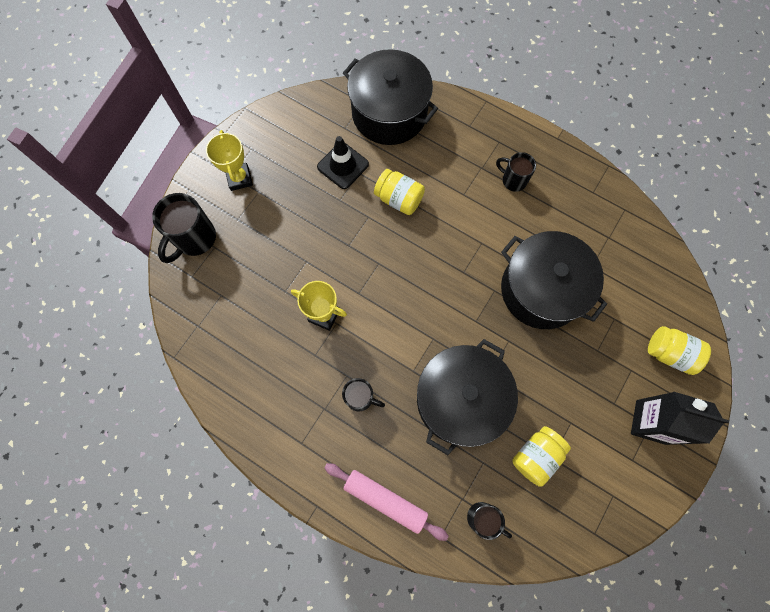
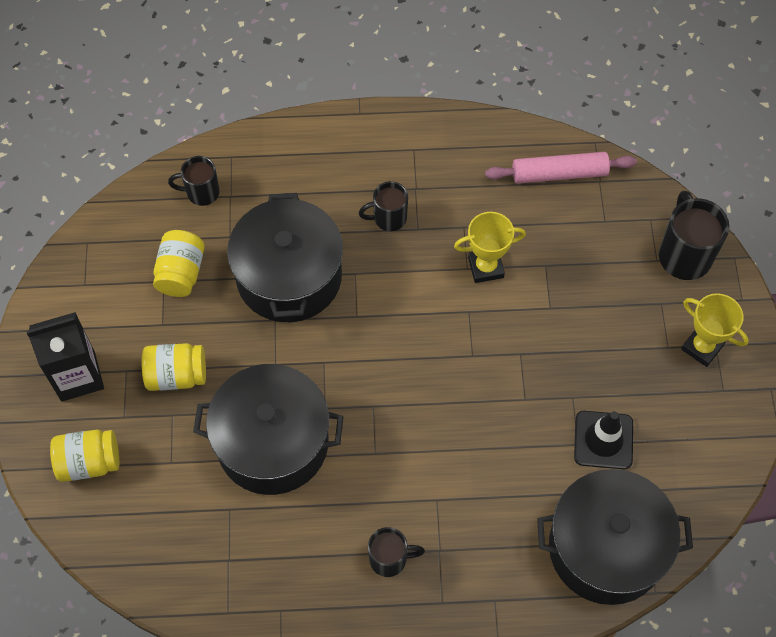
camera: 145 degrees right, 10 degrees down
pink rolling pin [324,463,449,541] -> pink rolling pin moved to [485,152,637,184]
yellow jar [374,169,425,215] -> yellow jar moved to [142,343,206,391]

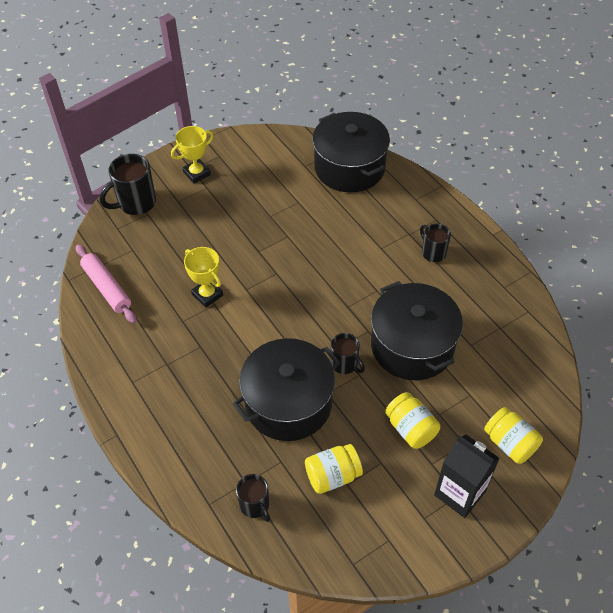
camera: 120 degrees left, 10 degrees down
black mug [359,181,408,231] -> black mug moved to [331,333,365,374]
black traffic cone [574,411,633,469] -> none
yellow trophy [681,293,749,367] -> yellow trophy turned 45 degrees clockwise [171,126,214,184]

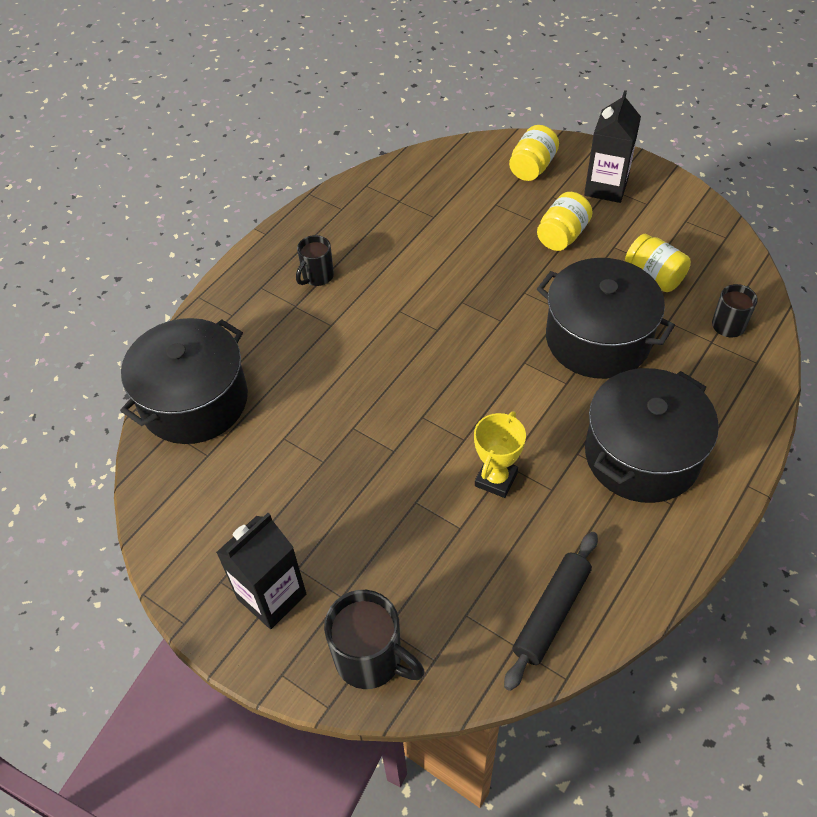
camera: 110 degrees left, 0 degrees up
pink rolling pin [76,244,137,323] -> black rolling pin [504,532,598,691]
yellow trophy [171,126,214,184] -> black carton [216,513,306,629]
black mug [331,333,365,374] -> none
black pot [371,281,463,380] -> black pot moved to [585,368,719,503]

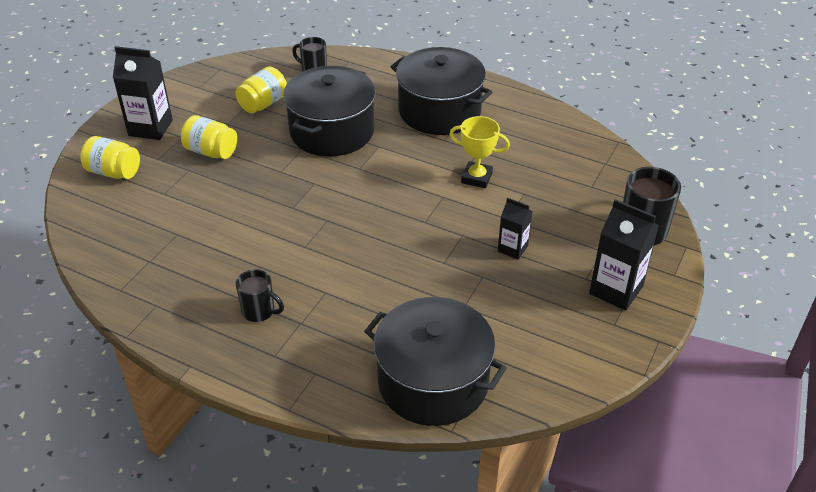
camera: 100 degrees left, 10 degrees down
black rolling pin [504,532,598,691] -> none
none -> black carton [498,198,533,260]

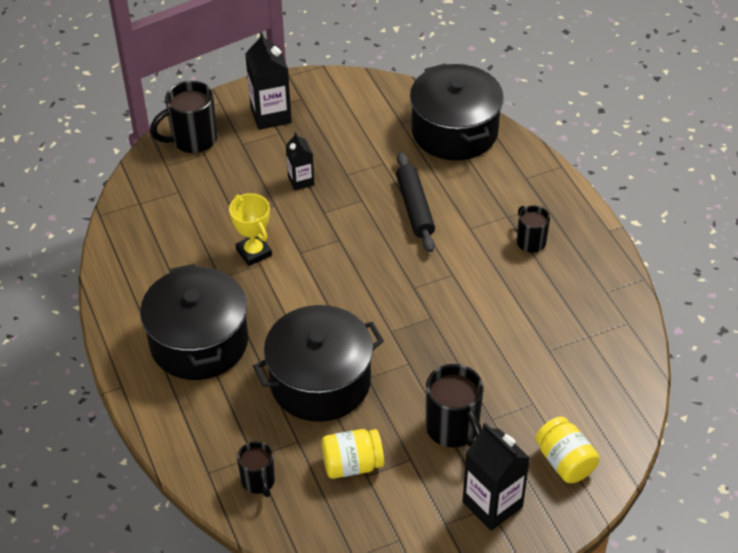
camera: 140 degrees left, 5 degrees up
yellow jar [181,115,237,159] -> black mug [426,364,483,447]
none -> black rolling pin [396,152,435,252]

